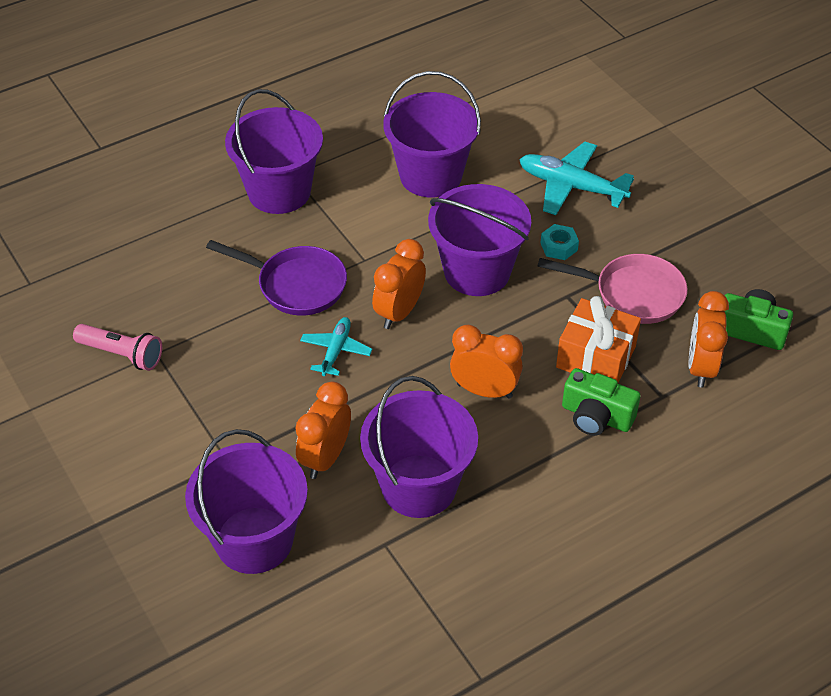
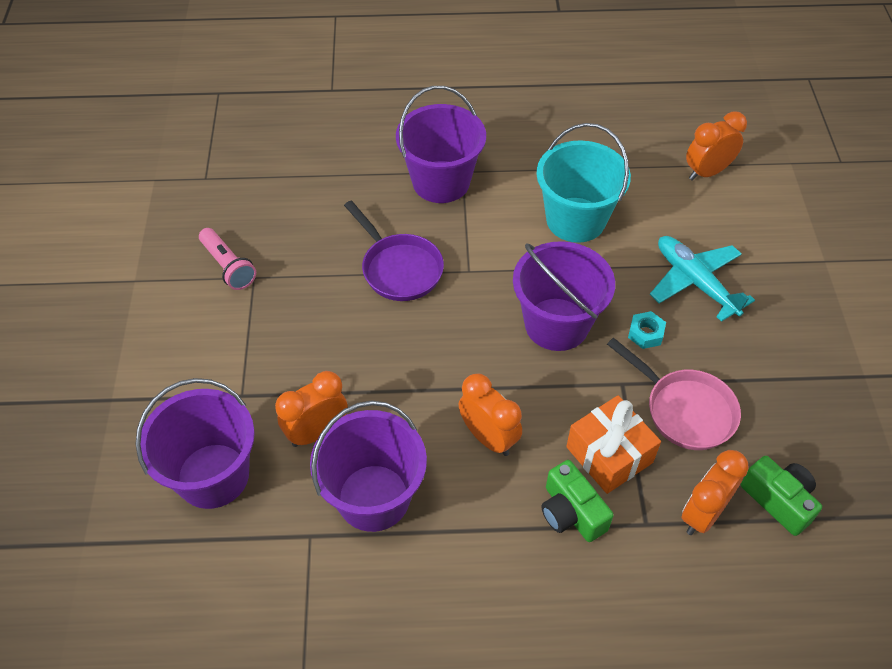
camera: 30 degrees right, 5 degrees up
turquoise plane [300,317,372,376] -> none
orange clock [372,239,426,329] -> orange clock moved to [686,111,747,181]
purple bucket [383,71,481,197] -> turquoise bucket [536,123,631,243]

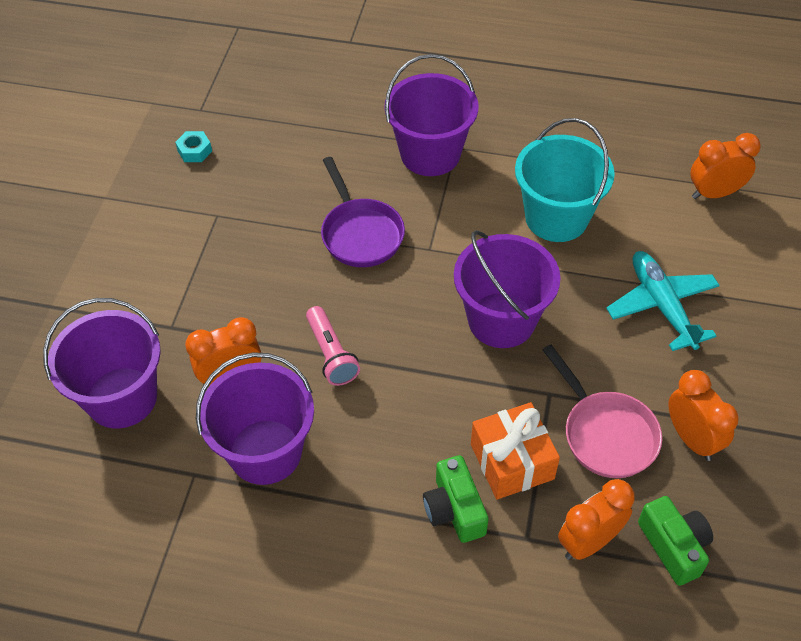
camera: 15 degrees right, 0 degrees up
pink flashlight [199,228,256,290] -> pink flashlight moved to [306,306,360,386]
orange clock [459,373,522,456] -> orange clock moved to [668,370,739,461]
turquoise nut [628,311,666,349] -> turquoise nut moved to [175,131,212,162]

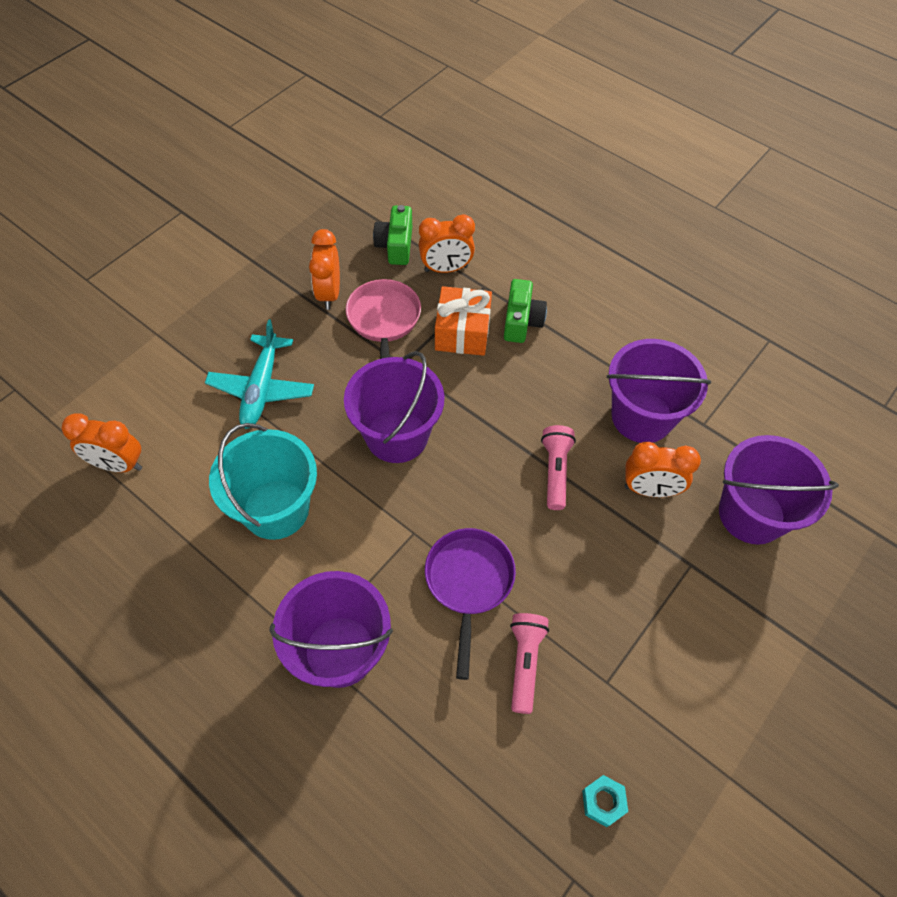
camera: 155 degrees left, 5 degrees up
none -> pink flashlight [510,613,549,714]

